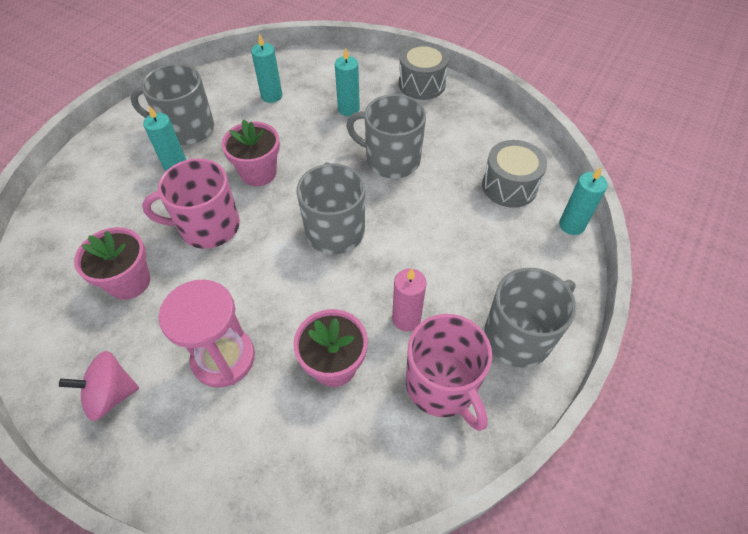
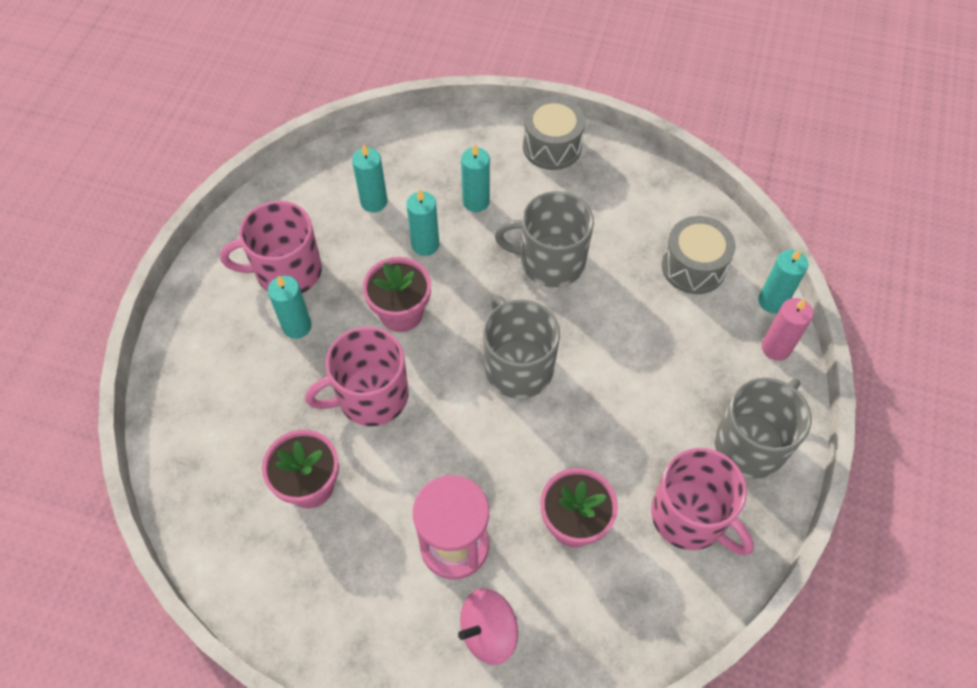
camera: 15 degrees left, 5 degrees up
pink spinning top [59,351,139,421] -> pink spinning top moved to [458,588,518,665]
grey mug [130,64,214,145] -> pink mug [220,201,322,293]
pink candle [392,268,427,331] -> pink candle moved to [762,298,813,361]
none -> turquoise candle [406,189,439,256]

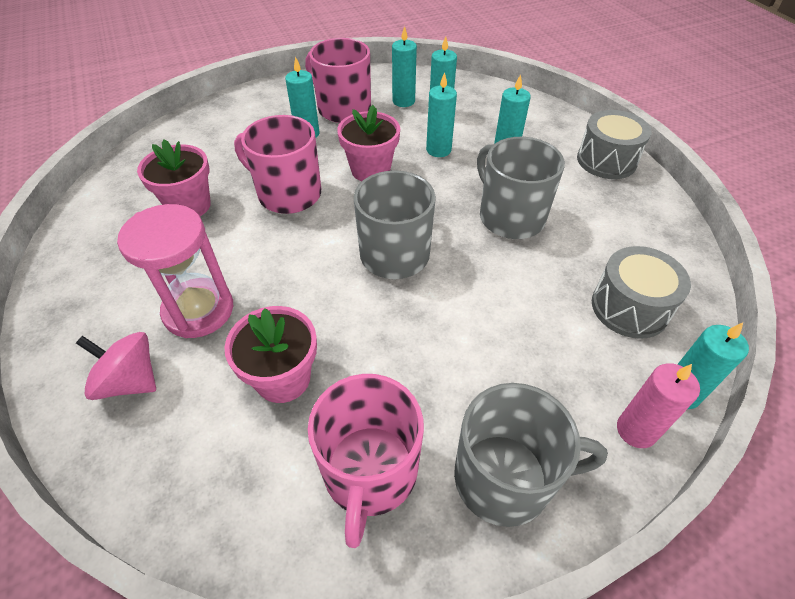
camera: 50 degrees right, 10 degrees down
none -> turquoise candle [392,26,417,107]

